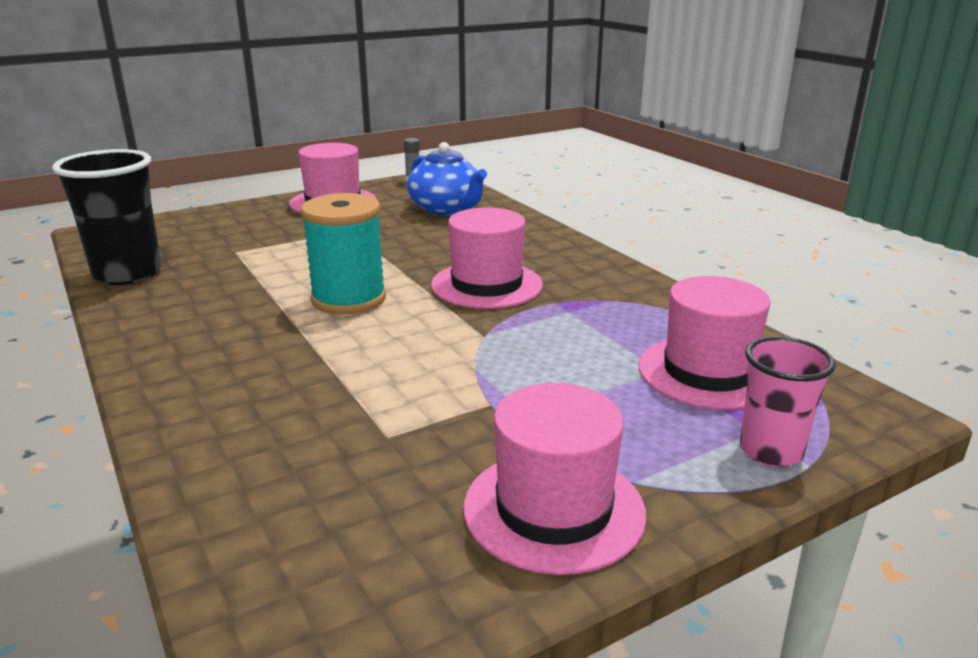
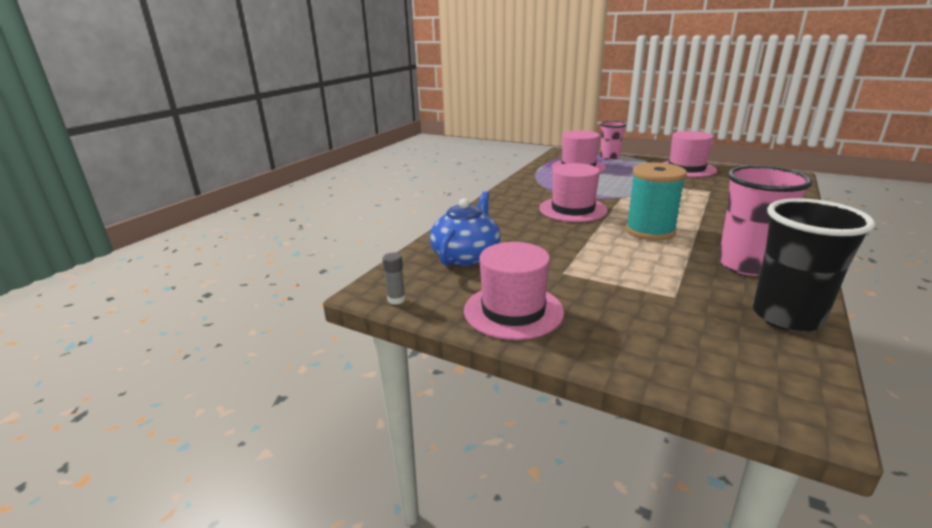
camera: 120 degrees left, 0 degrees up
none -> pink cup [718,165,813,276]

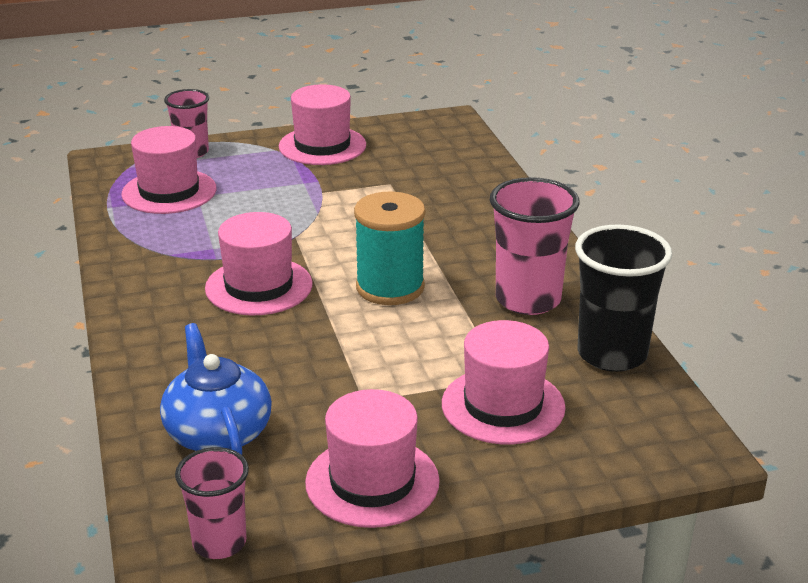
camera: 45 degrees left, 5 degrees up
grey glue stick [383,253,406,305] -> pink cup [175,447,249,559]
none -> pink hat [442,320,566,444]

